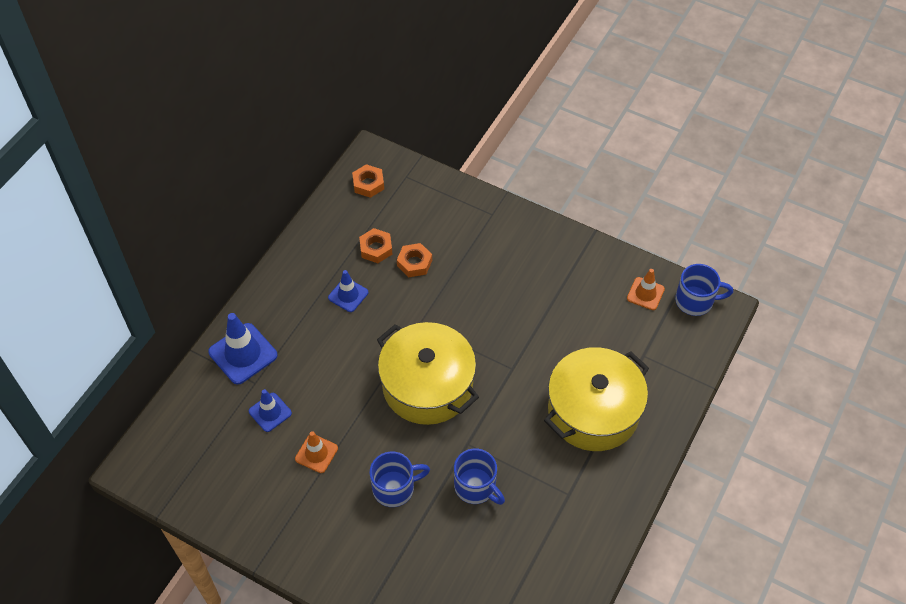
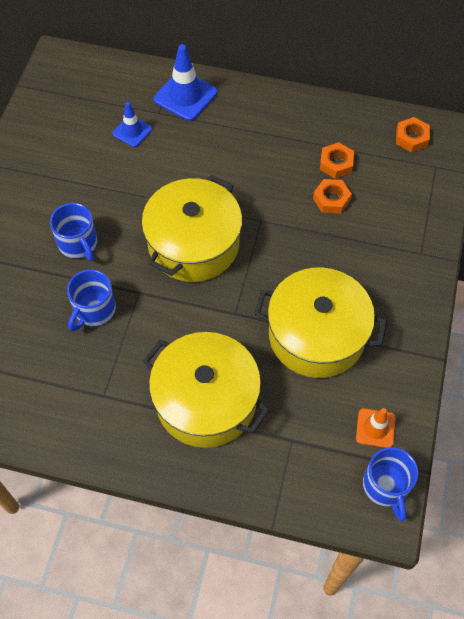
camera: 75 degrees right, 5 degrees up
orange traffic cone [295,431,338,473] -> none
blue traffic cone [328,270,368,312] -> none
none -> yellow pot [254,267,387,378]

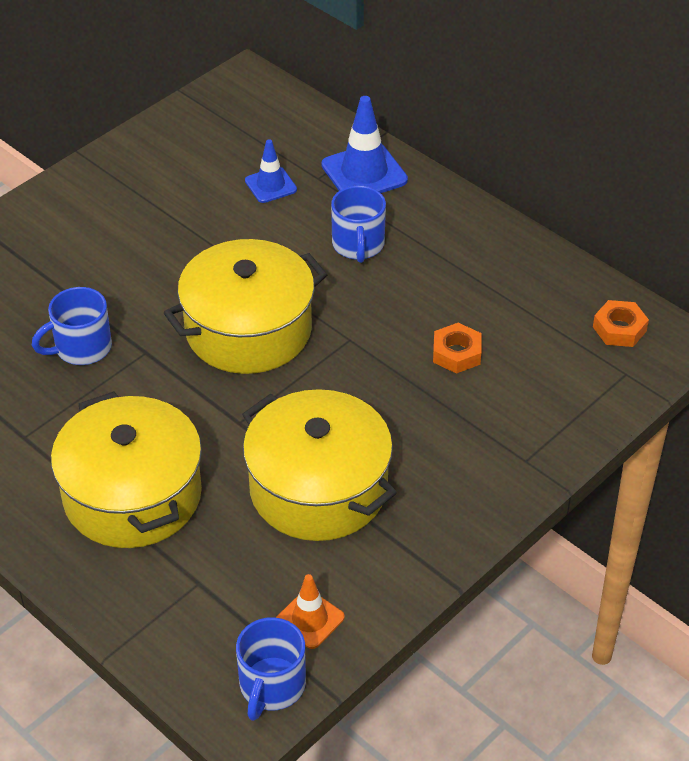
camera: 30 degrees right, 15 degrees down
blue mug [50,203,97,261] -> blue mug moved to [331,186,386,263]
orange nut [320,142,354,179] -> none

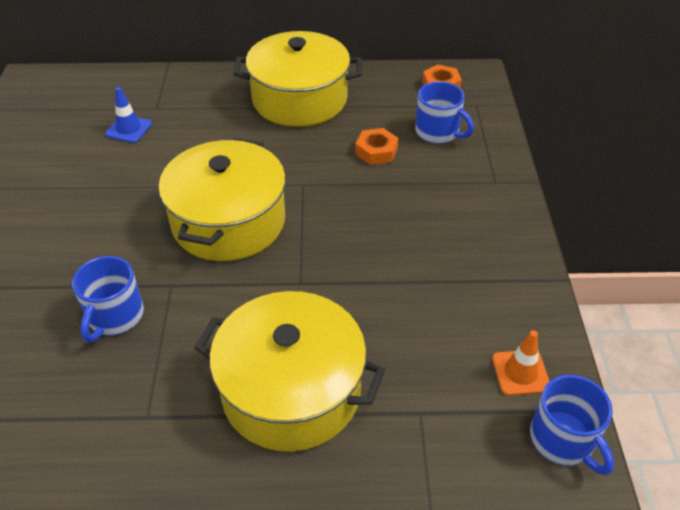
camera: 45 degrees left, 0 degrees up
yellow pot [242,389,397,541] -> yellow pot moved to [233,31,362,127]
blue traffic cone [322,96,408,193] -> none
blue mug [331,186,386,263] -> blue mug moved to [415,81,474,144]

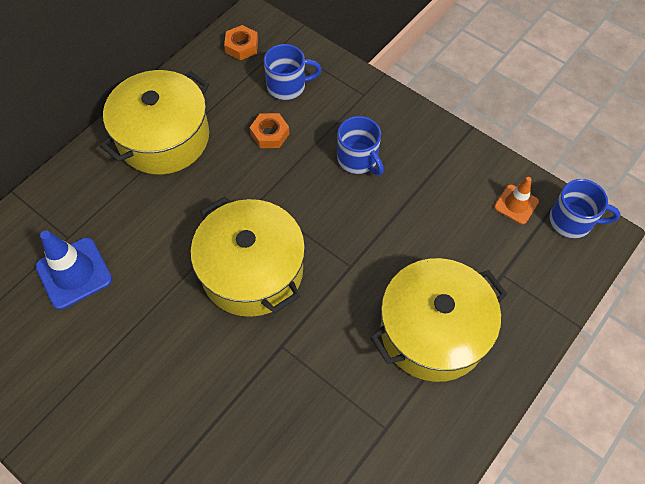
camera: 50 degrees left, 15 degrees up
blue mug [72,256,144,342] -> blue mug moved to [337,116,384,175]
blue traffic cone [105,87,152,143] -> blue traffic cone [35,231,112,310], size x1.65

